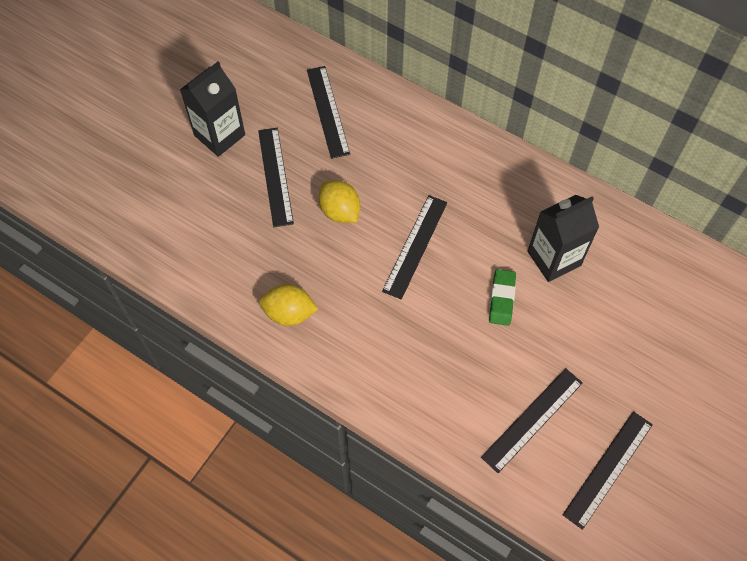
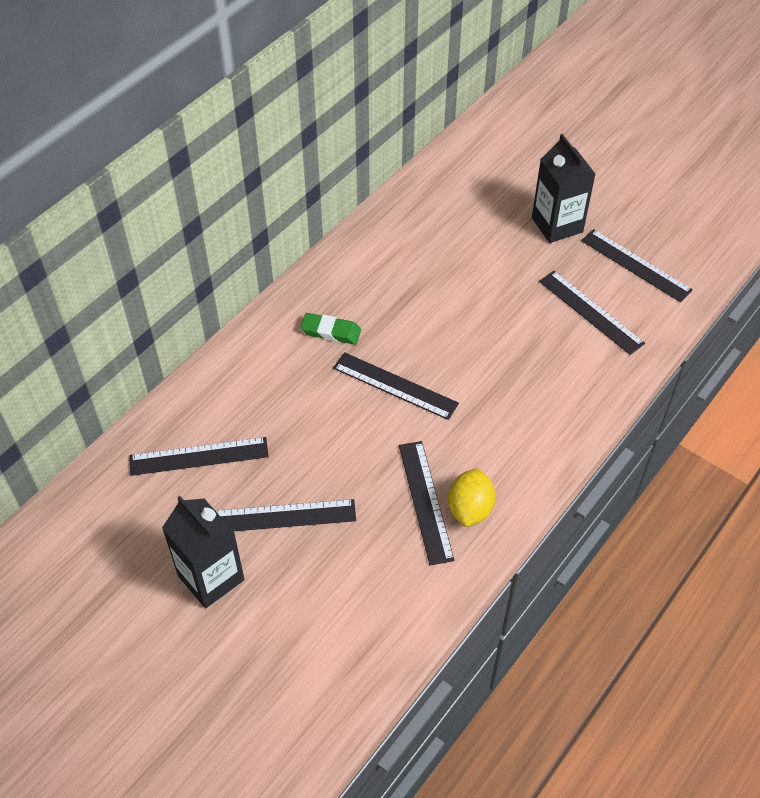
camera: 85 degrees left, 10 degrees down
yellow lemon [319,180,360,223] -> none
green eraser [489,269,516,326] -> green eraser moved to [300,313,361,345]
black carton [528,195,599,282] -> black carton moved to [532,134,595,243]
none -> black ruler [399,441,454,566]

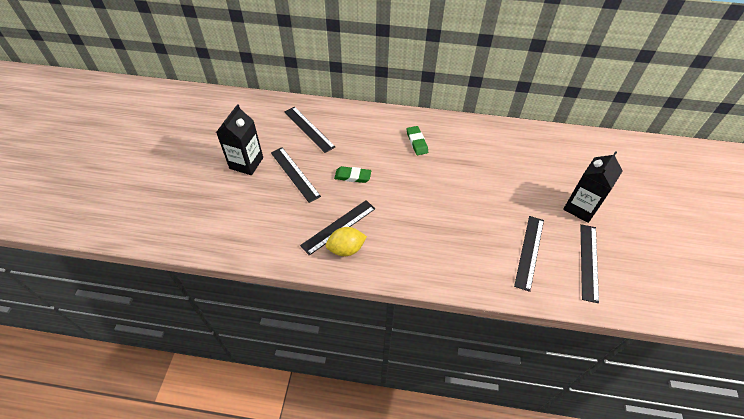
camera: 60 degrees right, 0 degrees up
black ruler [333,352,459,420] -> none
none -> green eraser [334,166,371,183]

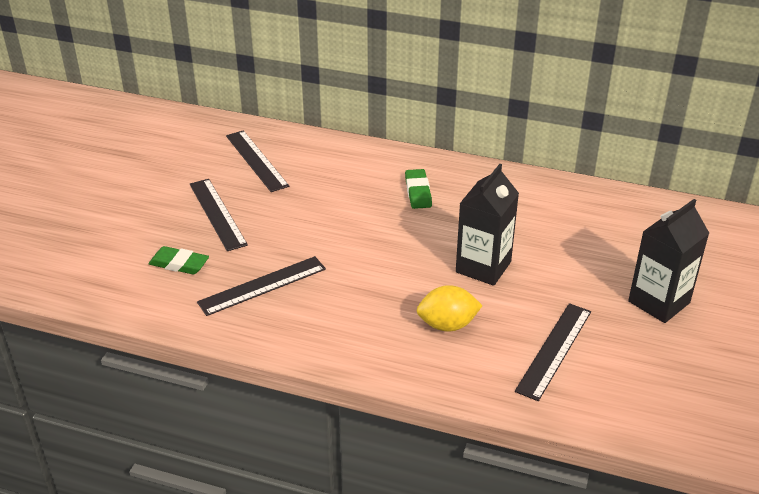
camera: 10 degrees right, 15 degrees down
black carton [216,104,263,175] -> black carton moved to [456,164,519,286]
yellow lemon [326,227,367,256] -> yellow lemon moved to [417,285,483,332]
green eraser [334,166,371,183] -> green eraser moved to [148,246,209,275]
black ruler [580,224,599,303] -> none

